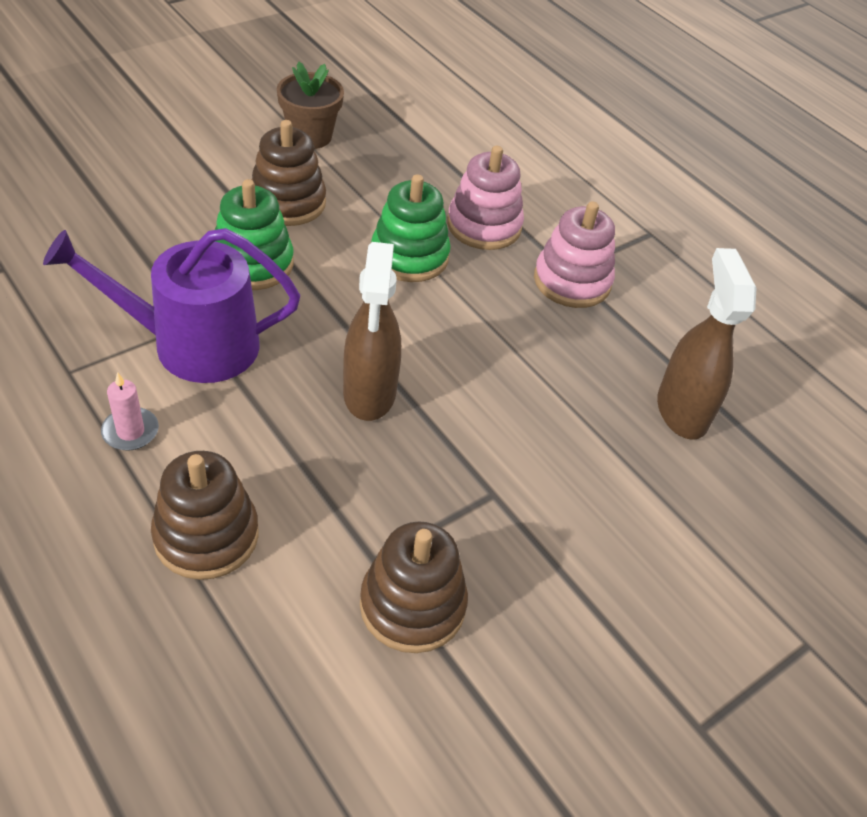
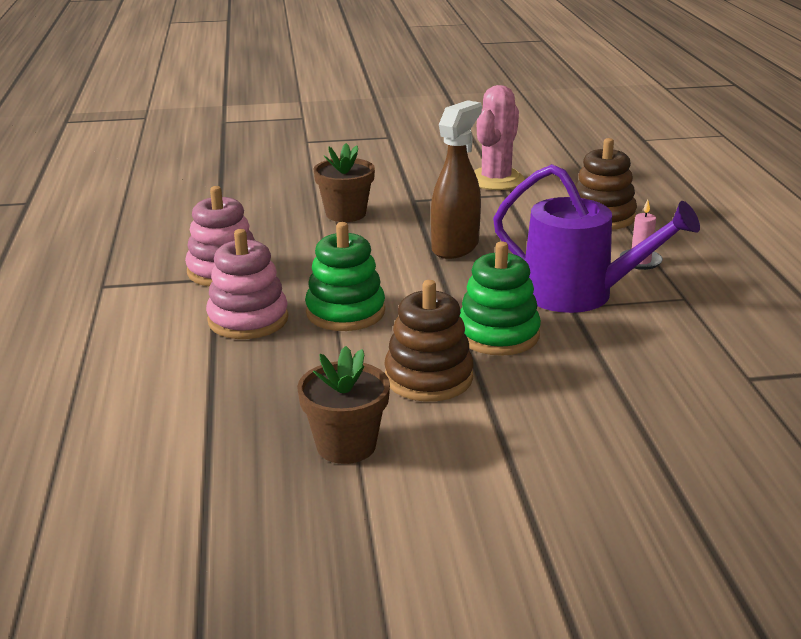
camera: 145 degrees left, 20 degrees down
brown stacking toy [360,522,468,653] -> pink cactus [474,85,524,190]
brown spray bottle [657,248,757,440] -> none
none -> brown flower pot [314,143,375,222]

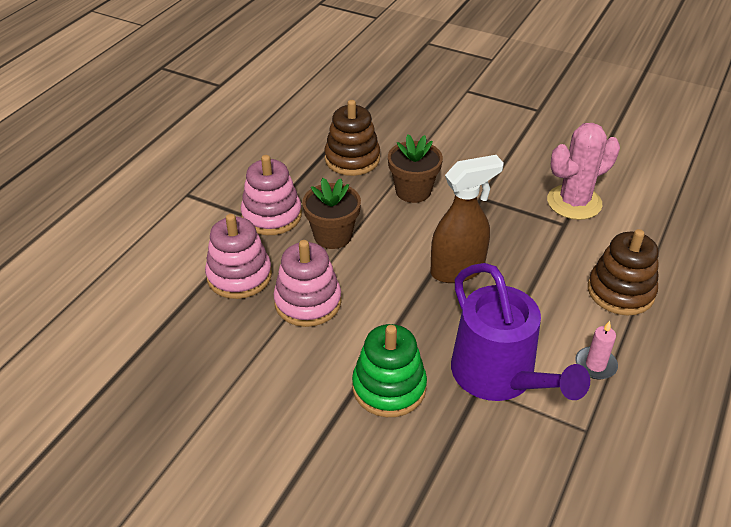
camera: 35 degrees right, 15 degrees up
brown flower pot [297,346,390,464] -> brown flower pot moved to [302,178,361,249]
green stacking toy [305,222,385,331] -> pink stacking toy [274,240,342,327]
brown stacking toy [384,280,474,402] -> brown stacking toy moved to [324,100,380,176]

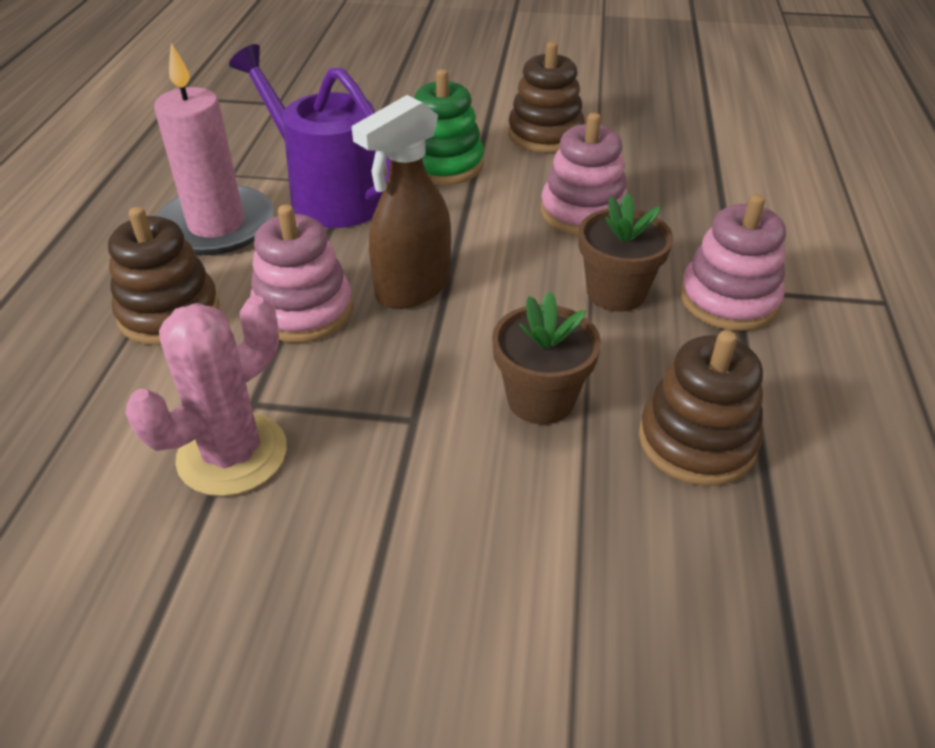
camera: 160 degrees right, 0 degrees up
pink stacking toy [205,214,272,299] -> pink stacking toy moved to [250,204,353,343]
pink candle [575,321,618,379] -> pink candle [154,43,273,255], size x2.27
none -> brown stacking toy [508,42,585,153]

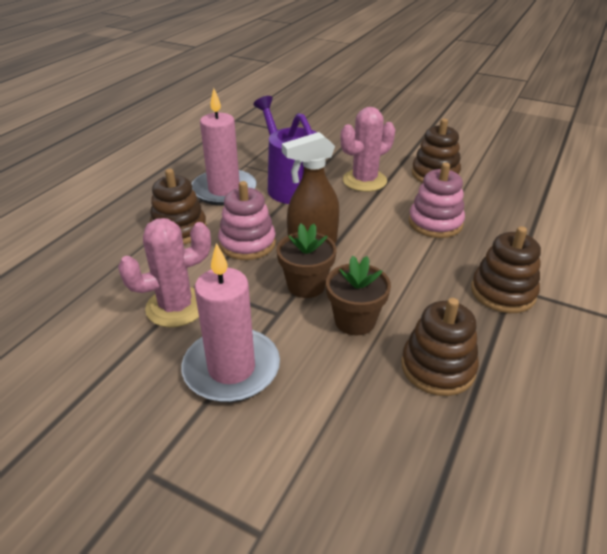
camera: 20 degrees right, 5 degrees down
green stacking toy [414,69,484,185] -> pink cactus [341,107,395,192]
brown flower pot [579,193,673,312] -> brown flower pot moved to [277,223,337,298]
pink stacking toy [680,194,786,331] -> brown stacking toy [471,226,541,313]
none -> pink candle [181,243,280,402]

